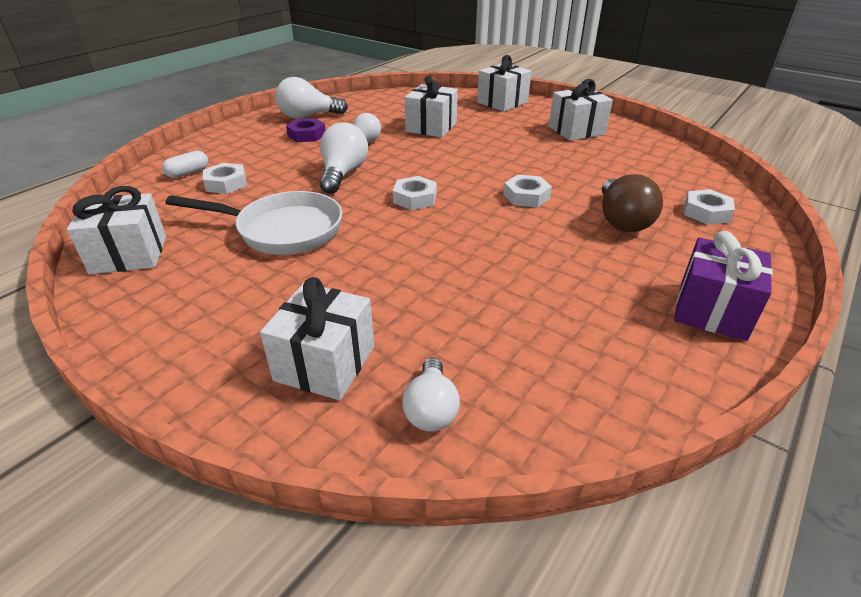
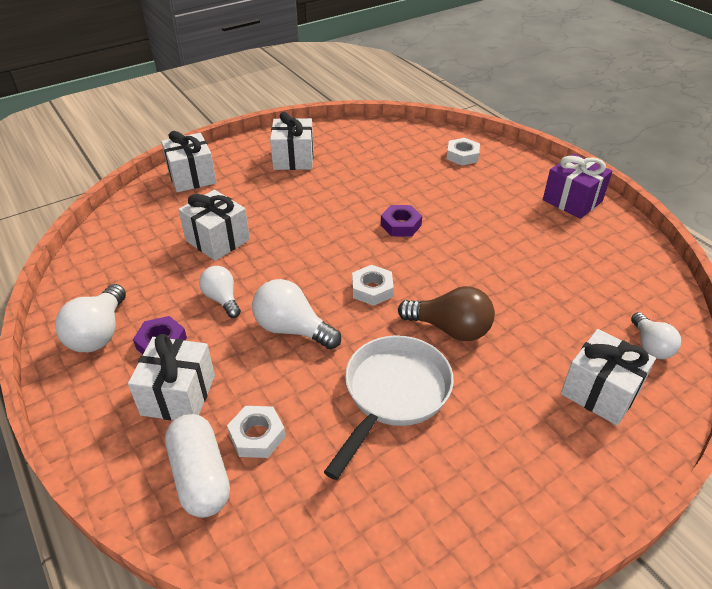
camera: 70 degrees left, 5 degrees up
white gift [67,186,166,274] -> white gift moved to [128,334,215,420]
white capsule [162,151,208,178] -> white capsule [165,414,230,518], size x1.80
white light bulb [402,358,460,432] -> white light bulb turned 60 degrees clockwise [631,312,681,359]
white nut [503,175,552,208] -> purple nut [381,205,422,236]
brown light bulb [602,174,663,232] -> brown light bulb moved to [398,286,495,341]

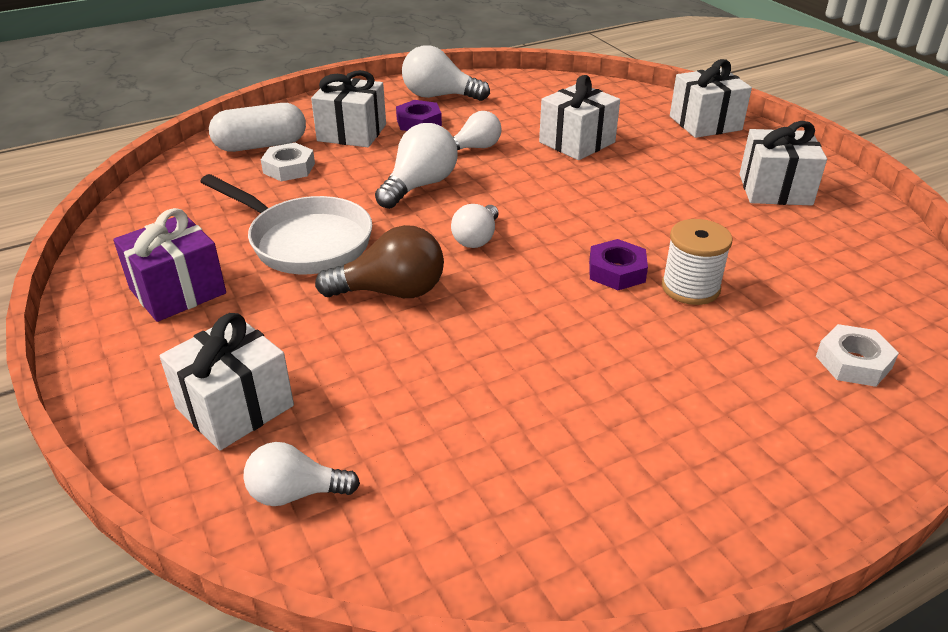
camera: 95 degrees right, 5 degrees down
white nut [352,265,394,306] -> white light bulb [451,204,499,248]
brown light bulb [398,286,495,341] -> brown light bulb turned 120 degrees counterclockwise [315,225,444,298]
purple gift [543,154,612,219] -> purple gift moved to [113,208,226,322]
none -> white spool [662,219,733,305]

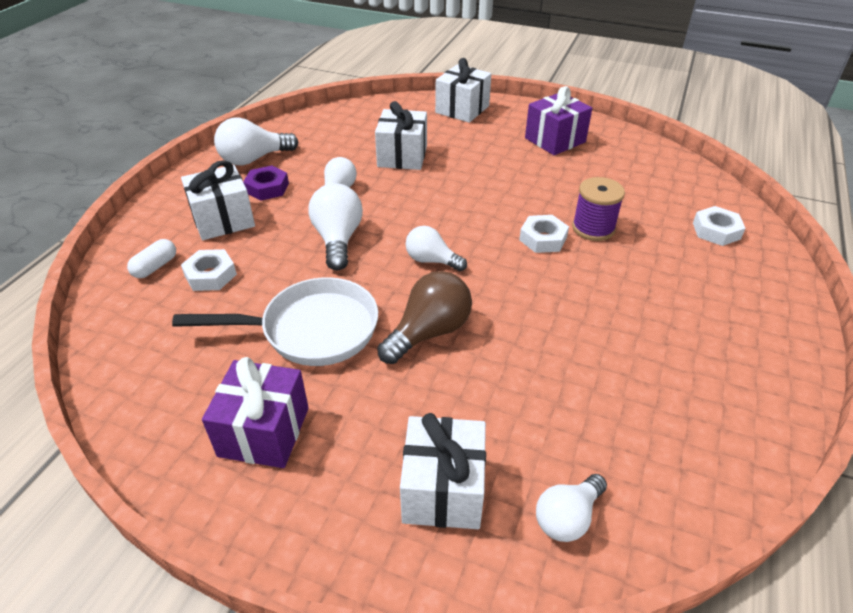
camera: 40 degrees left, 5 degrees up
white capsule [209,103,306,152] -> white capsule [127,239,176,278], size x0.56
white light bulb [451,204,499,248] -> white light bulb turned 135 degrees clockwise [406,226,467,271]
purple nut [589,239,648,290] -> white nut [519,215,569,253]
white spool [662,219,733,305] -> purple spool [572,177,625,241]
white gift [739,121,827,205] -> purple gift [525,86,592,155]

